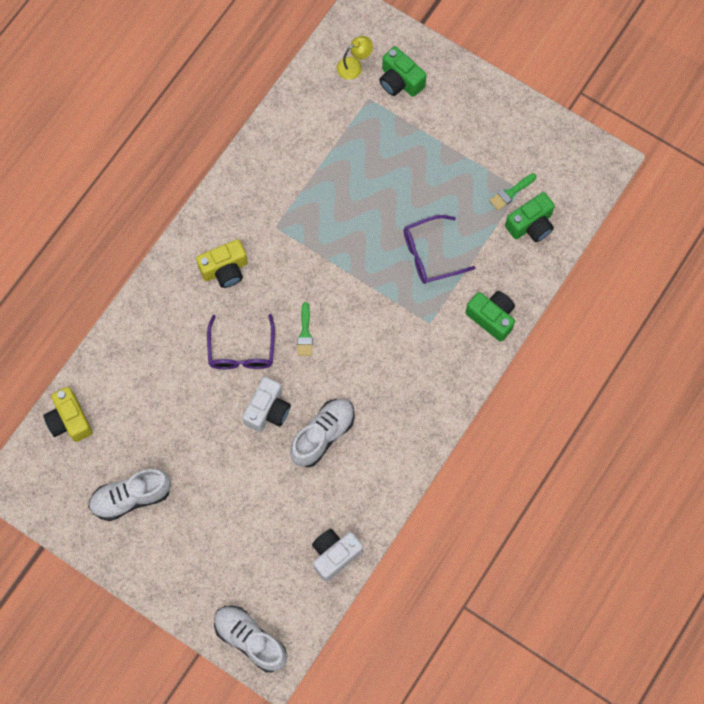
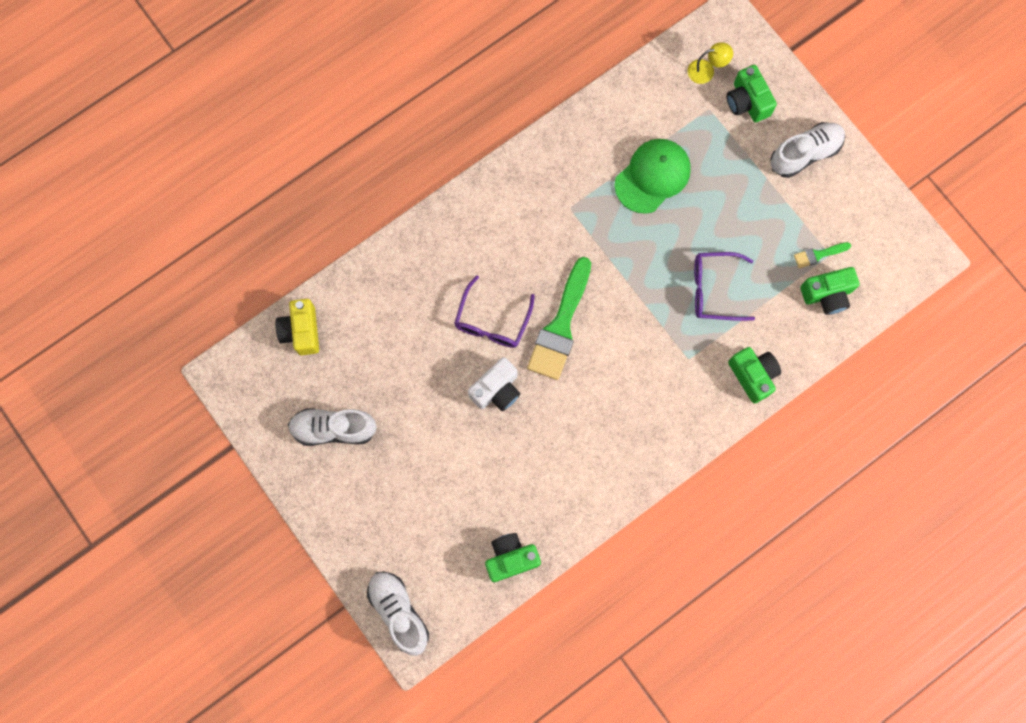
camera: 20 degrees right, 5 degrees up
yellow camera [196,239,248,288] -> none
white shoe [290,399,355,467] -> white shoe moved to [770,122,845,178]
green brush [297,302,313,356] -> green brush [527,257,591,380], size x2.18
white camera [312,529,363,581] -> green camera [485,533,541,582]
none -> green cap [615,139,691,214]

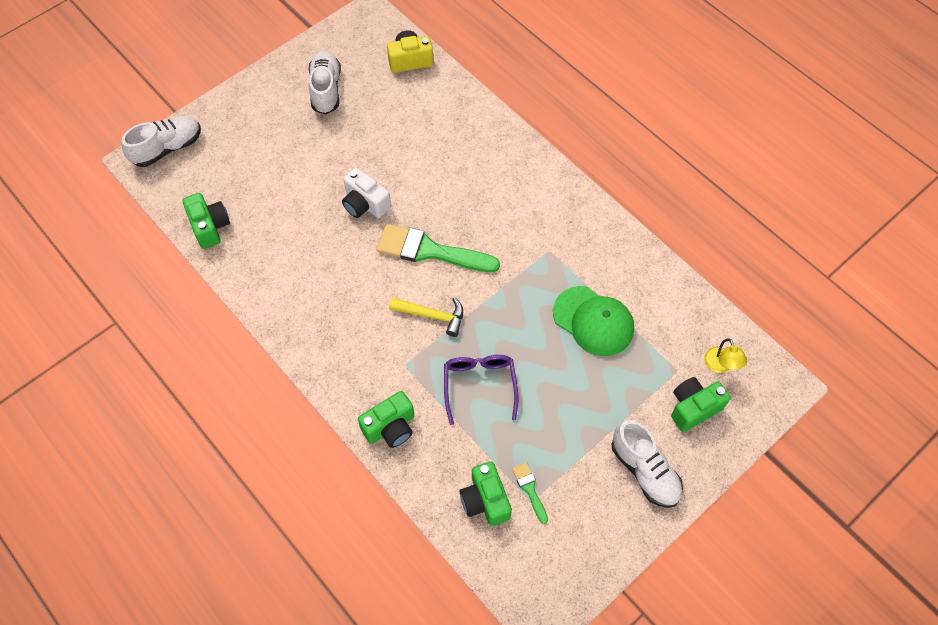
camera: 85 degrees right, 15 degrees down
purple glasses [454,275,535,348] -> none
none -> yellow hammer [389,297,463,337]

